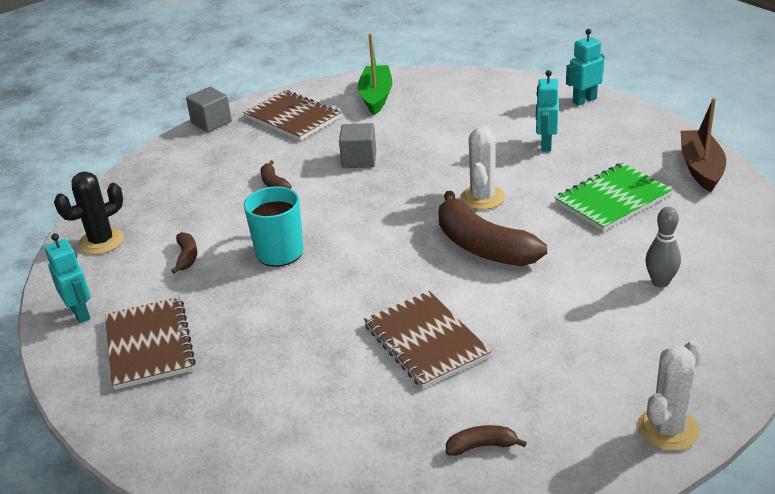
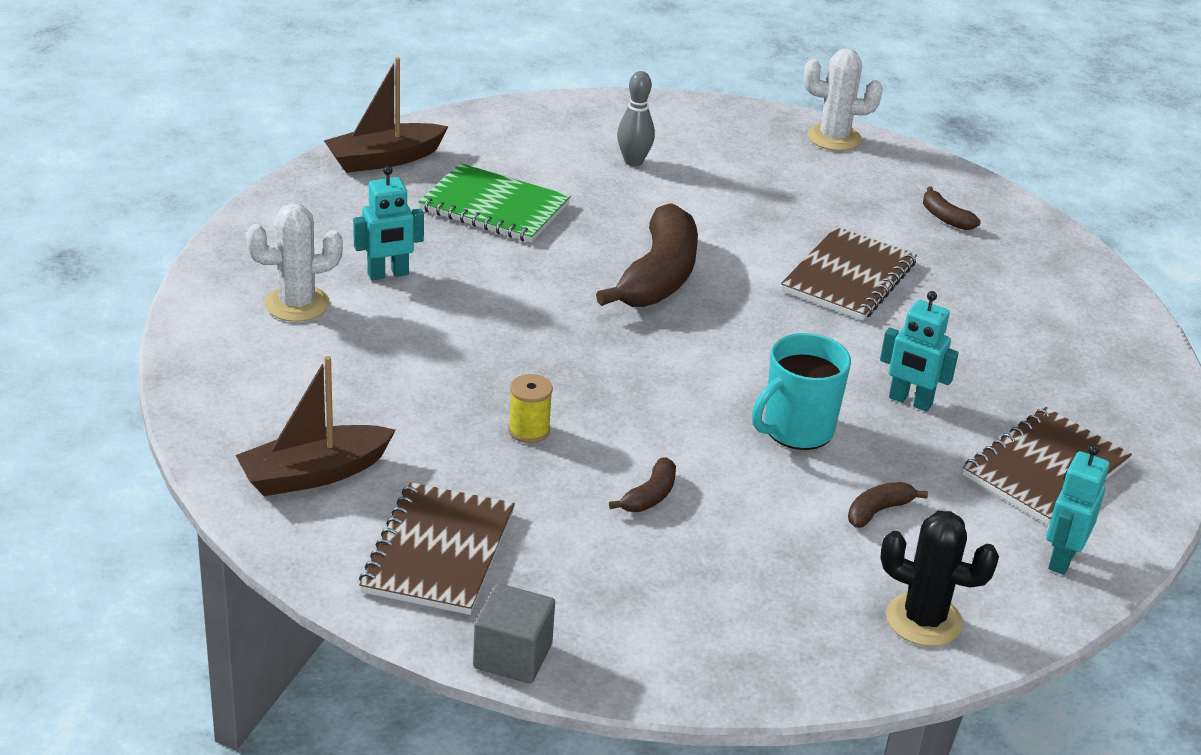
camera: 125 degrees left, 0 degrees up
grey cube [339,123,376,168] -> yellow spool [508,374,553,443]
green boat [358,33,392,115] -> brown boat [235,356,396,496]
white cactus [461,125,505,210] -> white cactus moved to [246,203,343,322]
turquoise robot [566,29,604,106] -> turquoise robot moved to [880,291,959,412]

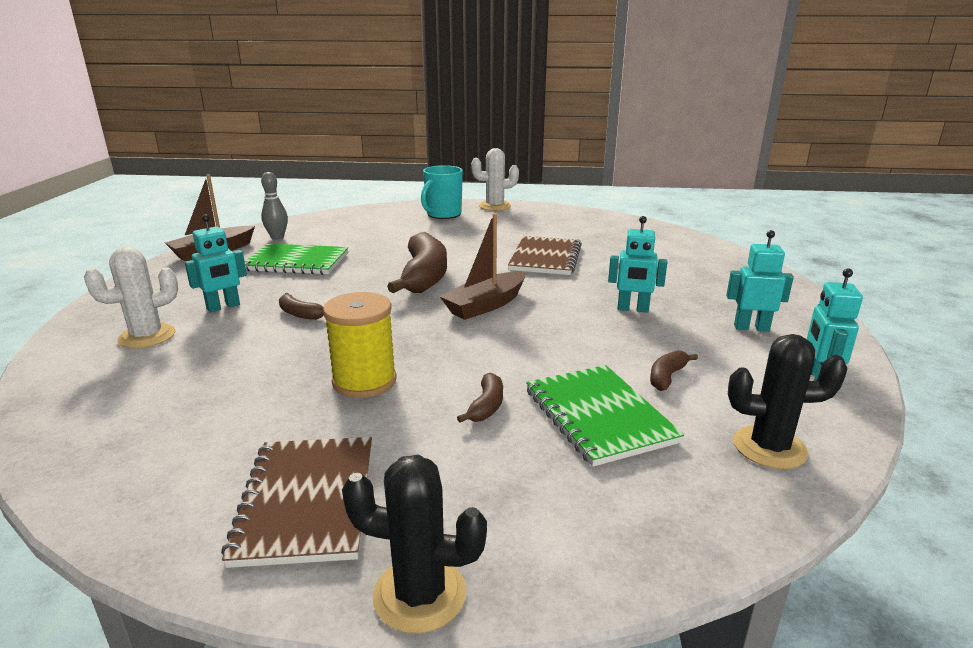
camera: 15 degrees left, 10 degrees down
brown boat [235,356,396,496] -> brown boat moved to [440,213,526,320]
grey cube [473,583,555,684] -> black cactus [342,455,487,634]
yellow spool [508,374,553,443] -> yellow spool [323,292,397,398], size x1.76
grey bowling pin [617,71,655,166] -> grey bowling pin moved to [261,172,288,240]
turquoise mug [752,333,851,450] -> turquoise mug moved to [421,165,463,219]
brown banana [923,186,981,230] -> brown banana moved to [279,293,324,320]
brown notebook [963,407,1132,525] -> turquoise robot [726,230,794,332]
none -> green notebook [526,365,684,467]

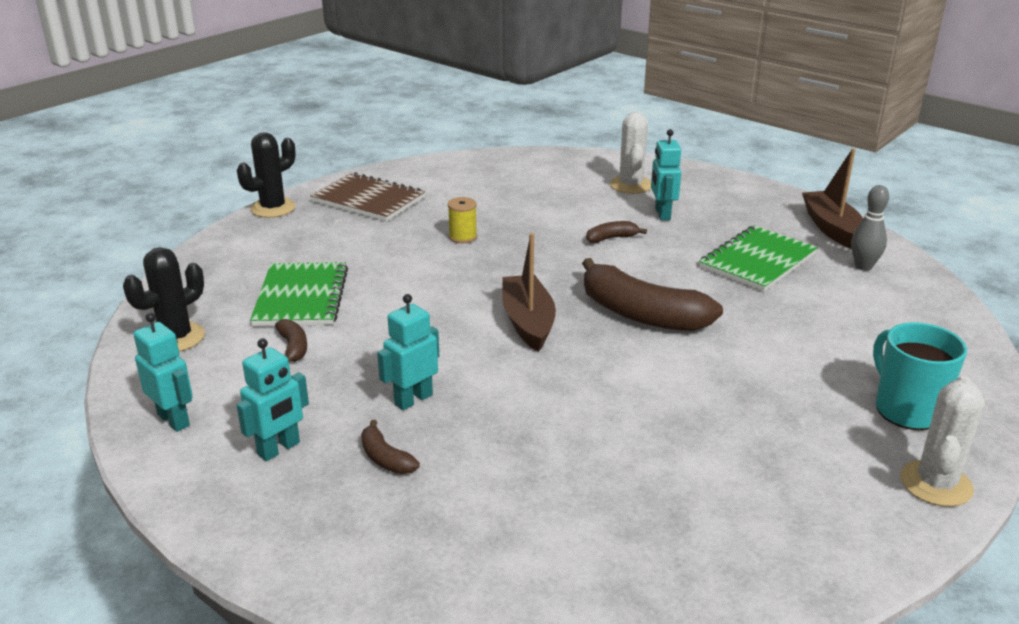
camera: 125 degrees right, 5 degrees up
yellow spool [323,292,397,398] -> yellow spool [448,197,477,243], size x0.57
brown banana [457,372,503,422] -> brown banana moved to [361,420,420,474]
brown notebook [508,236,582,275] -> none
green notebook [526,365,684,467] -> green notebook turned 75 degrees clockwise [250,262,348,326]

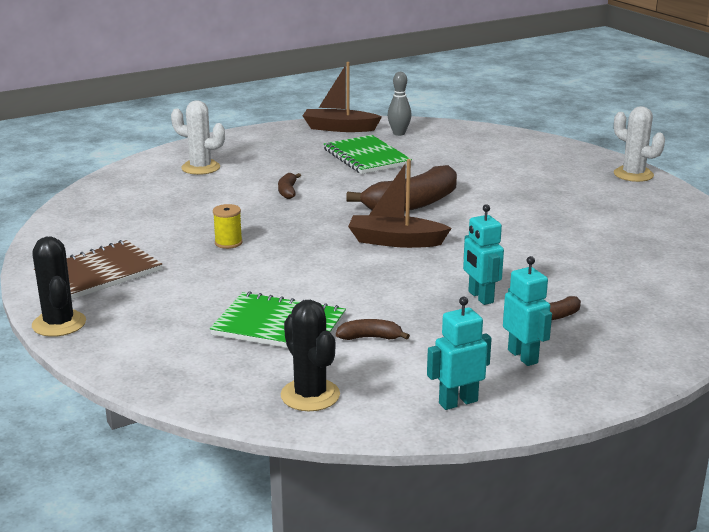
camera: 70 degrees left, 5 degrees down
turquoise robot [651,129,681,220] -> none
turquoise mug [873,322,967,430] -> none

